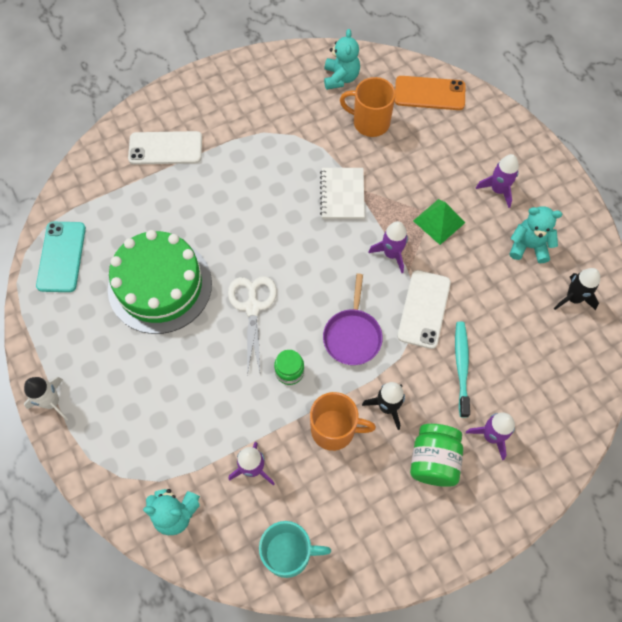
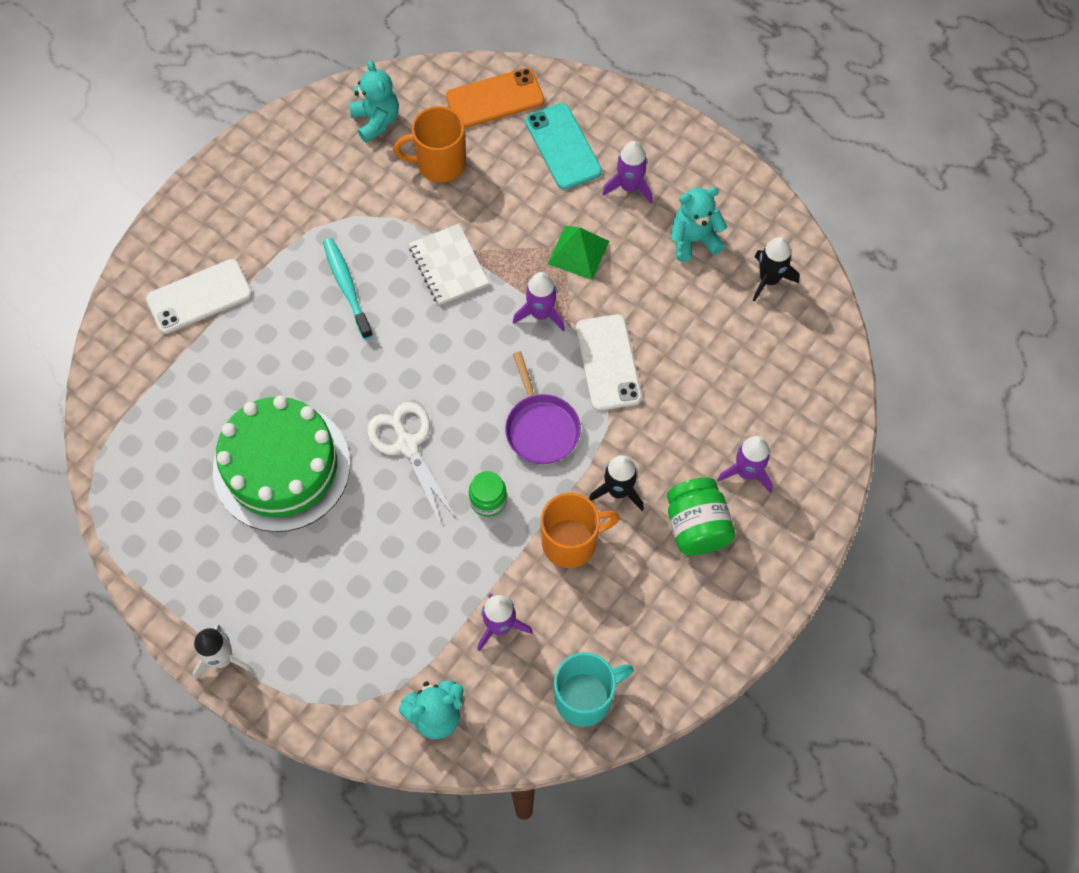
camera: 25 degrees left, 0 degrees up
turquoise phone [36,222,86,292] -> turquoise phone moved to [525,103,602,190]
turquoise toothbrush [455,322,470,418] -> turquoise toothbrush moved to [323,238,373,339]

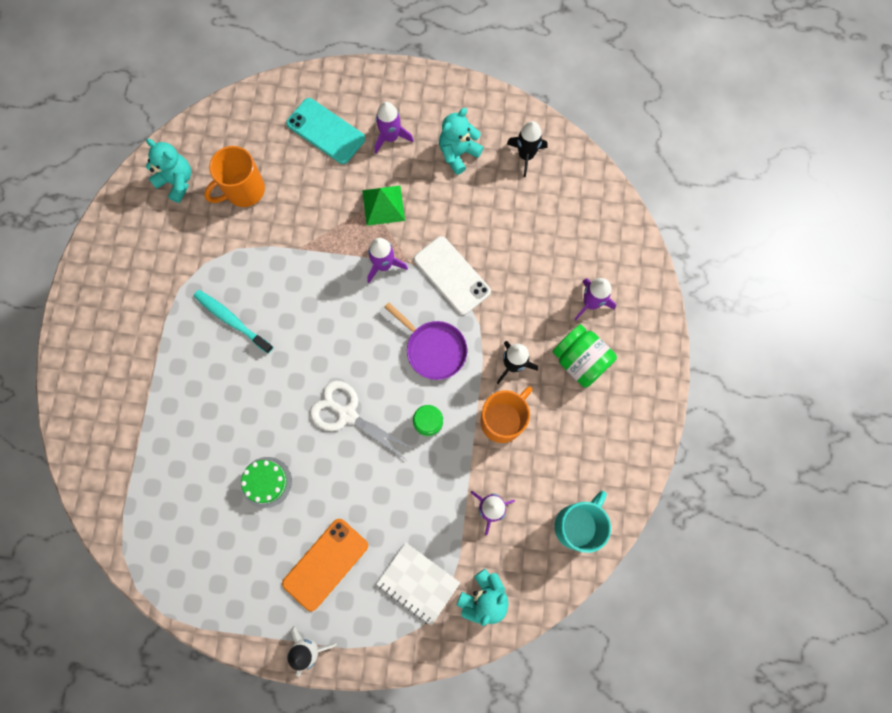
camera: 30 degrees left, 10 degrees up
white phone [146,259,252,334] -> none
green cake [213,396,350,532] -> green cake [241,457,292,508], size x0.45
white notebook [409,224,489,305] -> white notebook moved to [376,542,460,626]
orange phone [446,68,544,128] -> orange phone moved to [282,519,368,612]

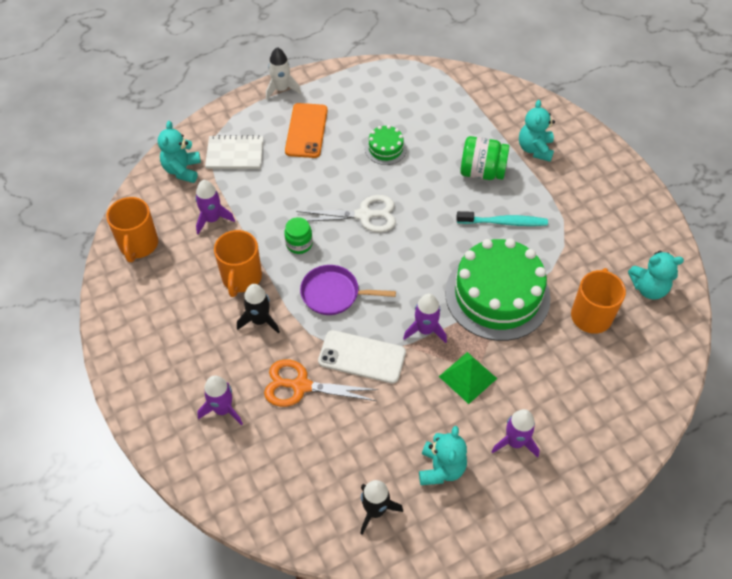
camera: 145 degrees right, 20 degrees down
turquoise phone [286,98,365,164] -> none
green jar [553,324,617,387] -> green jar moved to [460,136,509,180]
turquoise mug [554,491,611,553] -> orange mug [106,197,158,262]
none -> orange scissors [264,359,378,407]
none -> green cake [445,238,551,341]
none -> turquoise teddy bear [519,100,555,162]

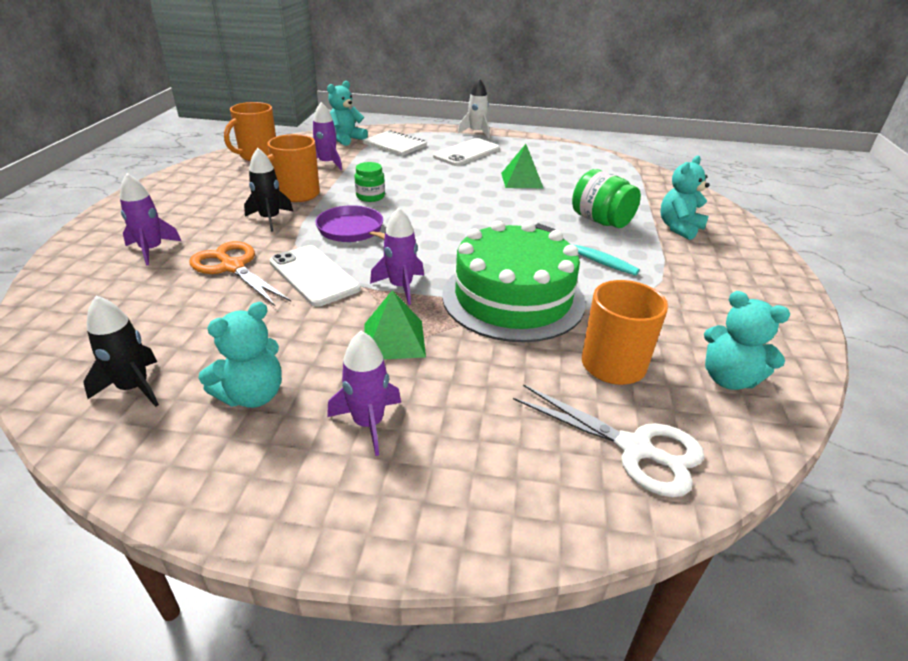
camera: 35 degrees right, 20 degrees down
orange phone [285,103,328,158] -> white phone [433,138,500,166]
white scissors [296,195,396,232] -> white scissors moved to [513,384,704,497]
green cake [365,125,407,165] -> green pyramid [501,144,543,188]

